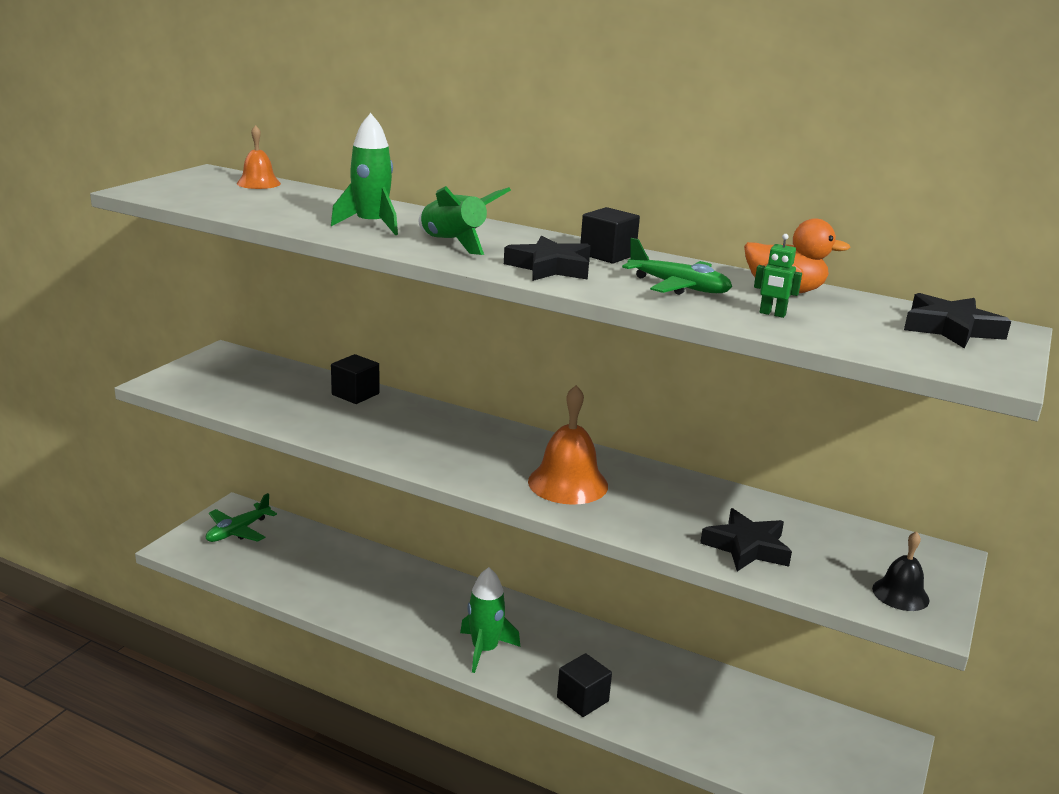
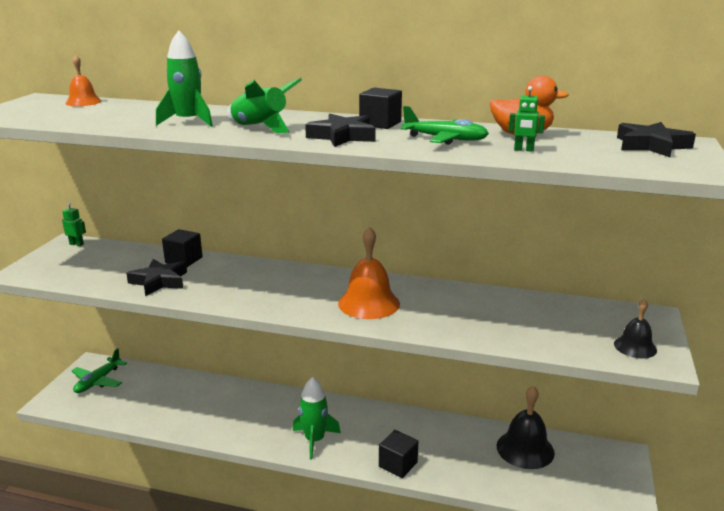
camera: 10 degrees left, 0 degrees up
black star [700,508,792,571] -> black star moved to [126,259,187,296]
none -> green robot [62,203,86,246]
none -> black bell [497,386,555,469]

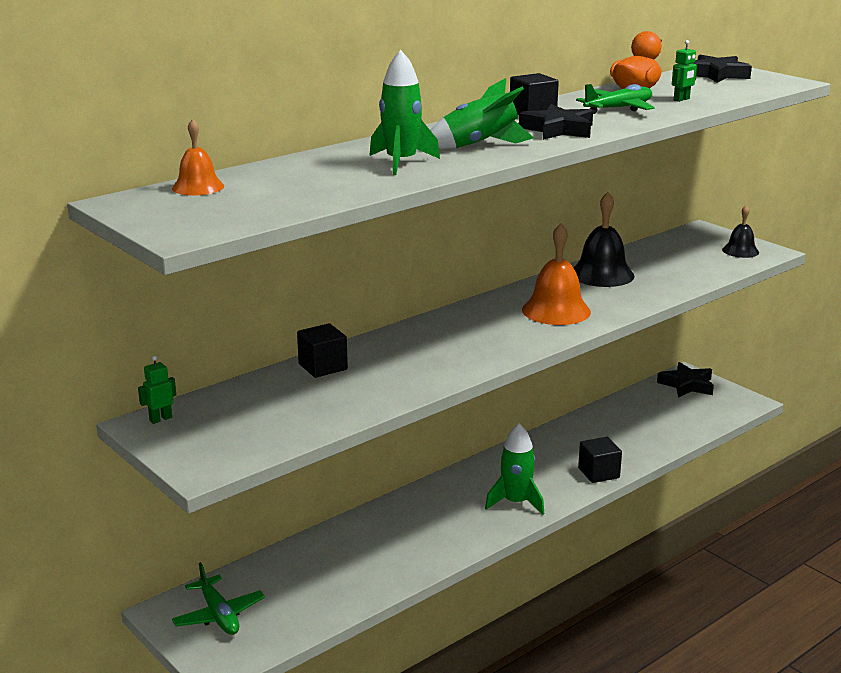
camera: 55 degrees left, 0 degrees up
black star [126,259,187,296] -> black star moved to [657,362,714,398]
black bell [497,386,555,469] -> black bell moved to [573,192,634,287]

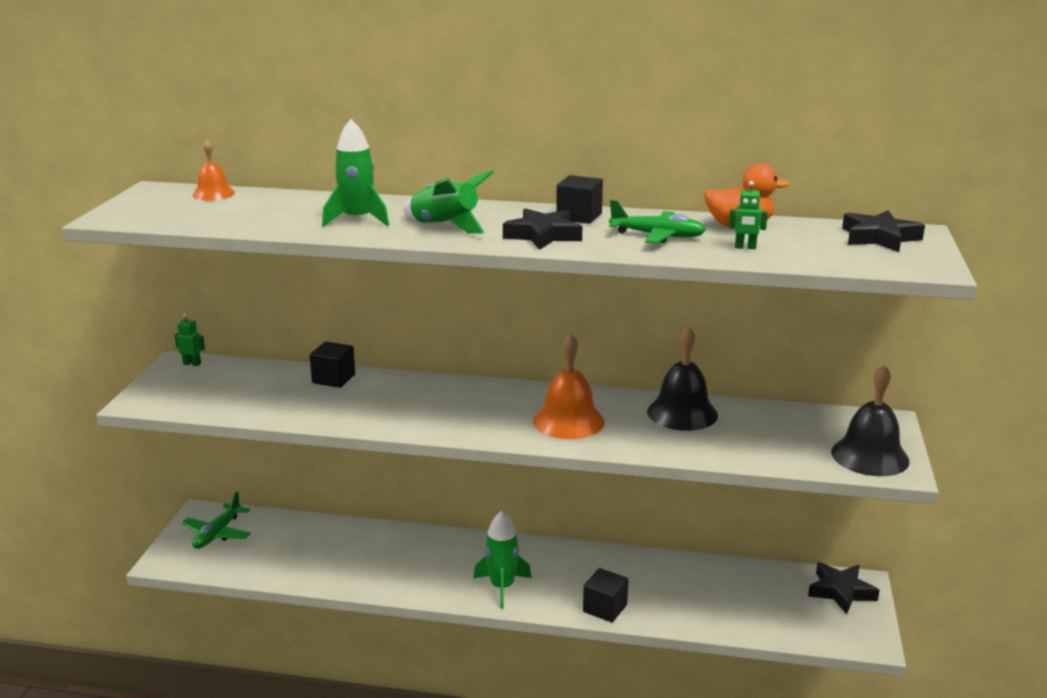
camera: 50 degrees right, 0 degrees up
black bell [722,205,759,258] -> black bell [831,365,910,476], size x1.69

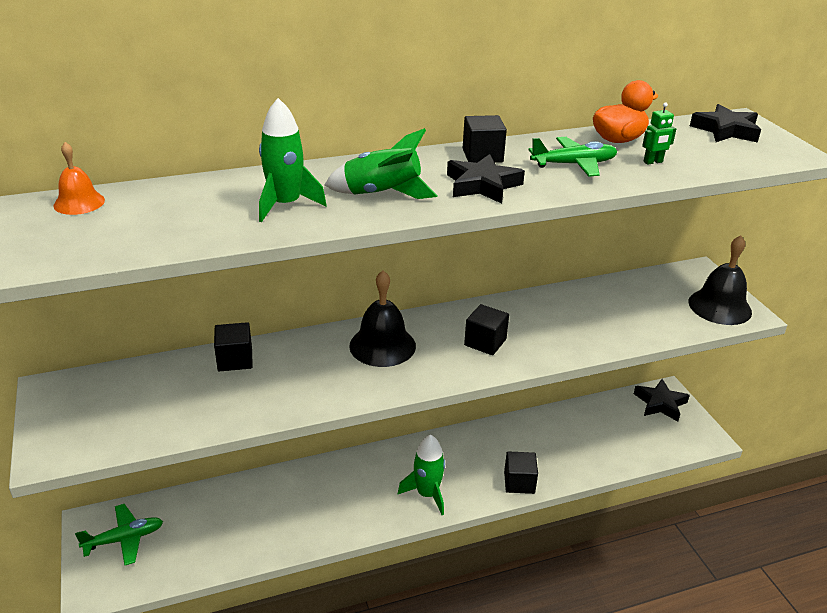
camera: 30 degrees left, 10 degrees up
green robot [175,313,205,366] -> none
green plane [182,492,251,549] -> green plane turned 105 degrees counterclockwise [75,504,163,565]
orange bell [533,334,605,439] -> black cube [464,304,509,355]
black bell [647,326,718,431] -> black bell moved to [349,270,416,367]

